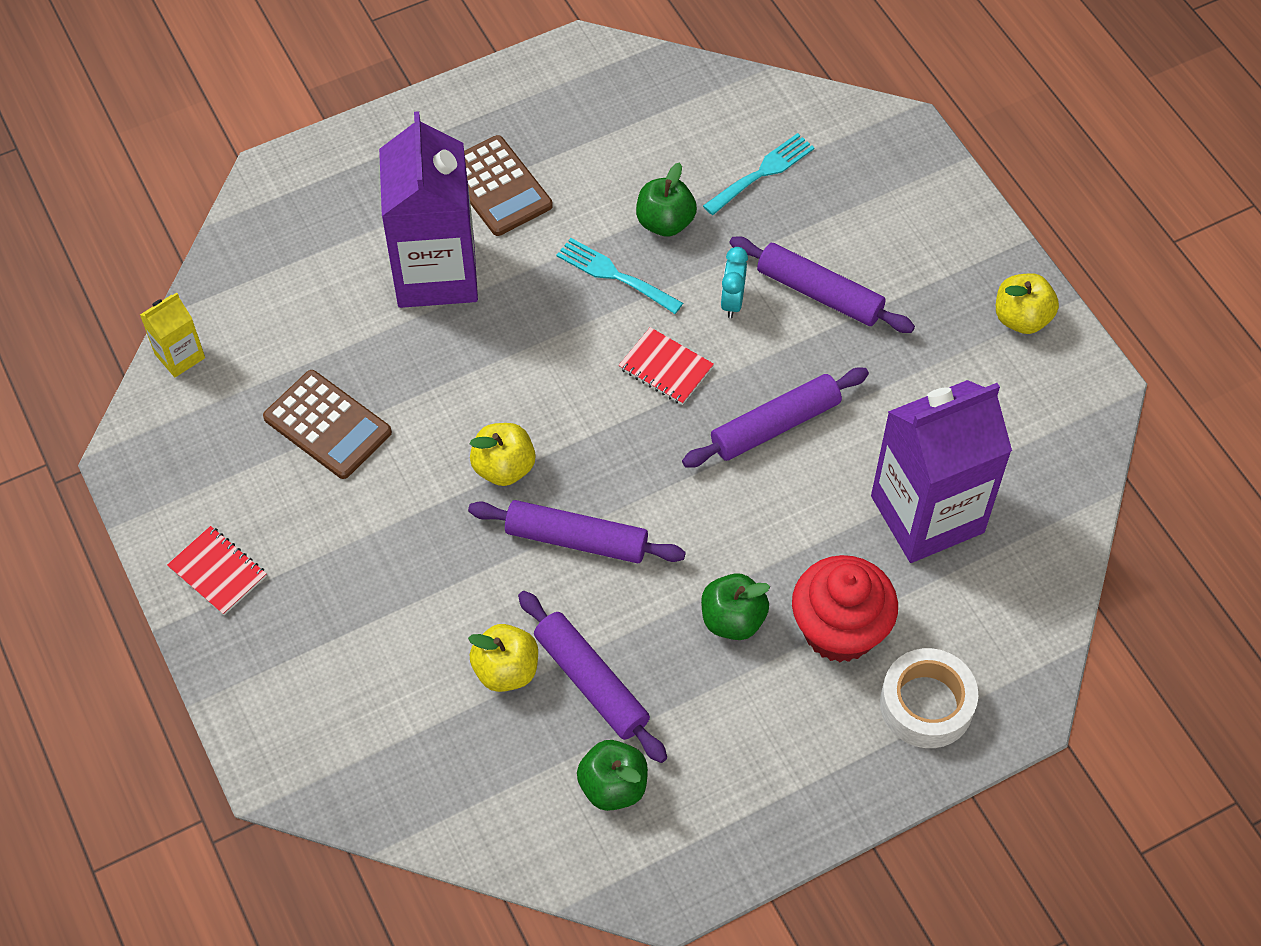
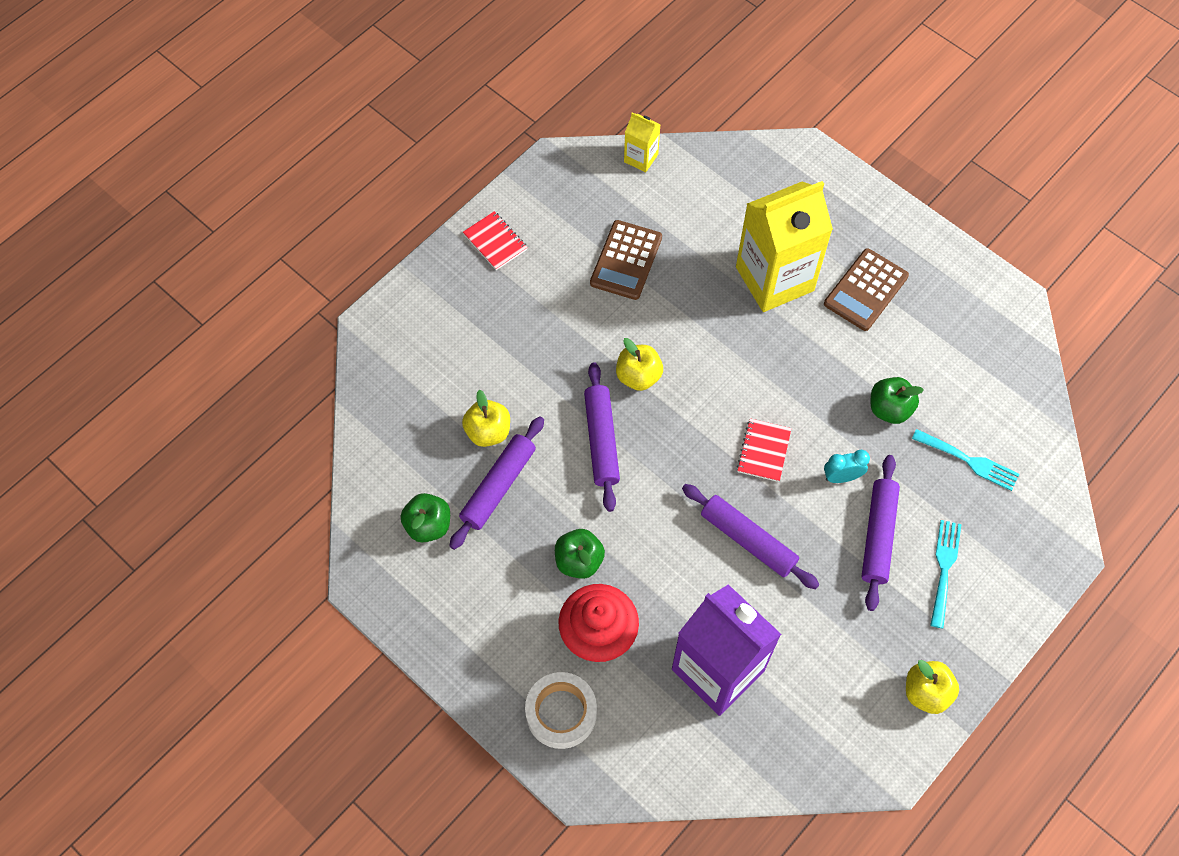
camera: 70 degrees right, 5 degrees up
red notebook [167,526,267,615] -> red notebook turned 60 degrees counterclockwise [463,211,528,270]
purple carton [379,111,478,308] -> yellow carton [736,181,833,312]
turquoise fork [556,238,683,314] -> turquoise fork moved to [930,520,962,629]

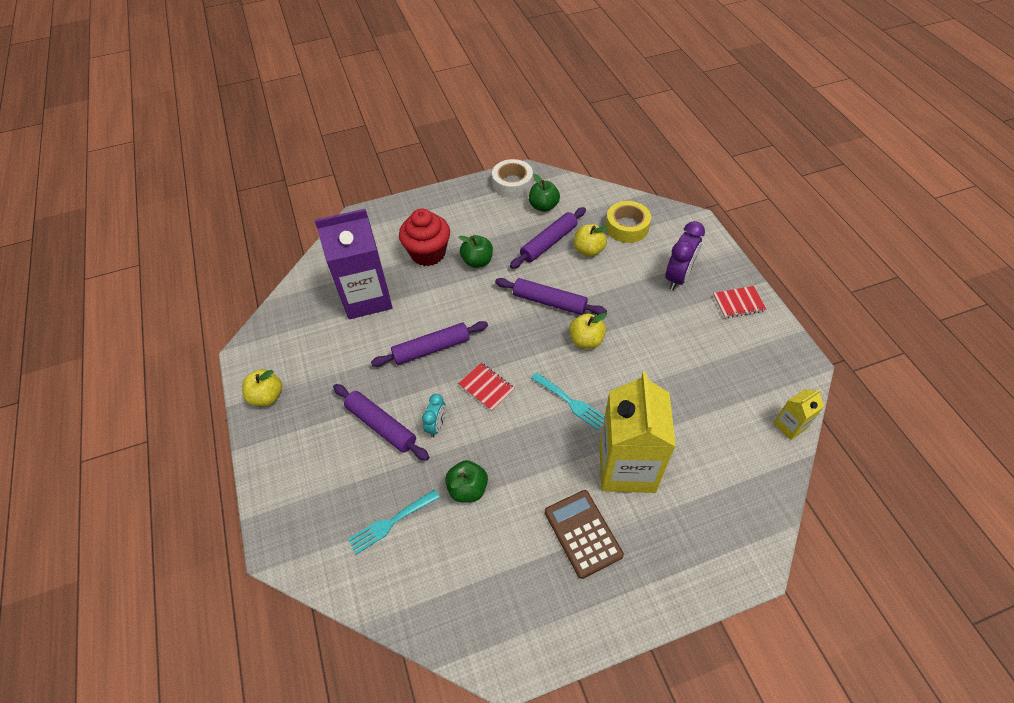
camera: 120 degrees right, 10 degrees down
purple rolling pin [449,416,544,550] -> purple rolling pin turned 75 degrees clockwise [510,207,586,269]
white tape [525,672,597,749] -> white tape moved to [492,159,533,198]
brown calculator [590,220,662,300] -> none
turquoise fork [930,520,962,629] -> turquoise fork moved to [531,372,605,430]
none -> yellow tape [606,201,651,243]
none -> purple clock [666,221,705,290]

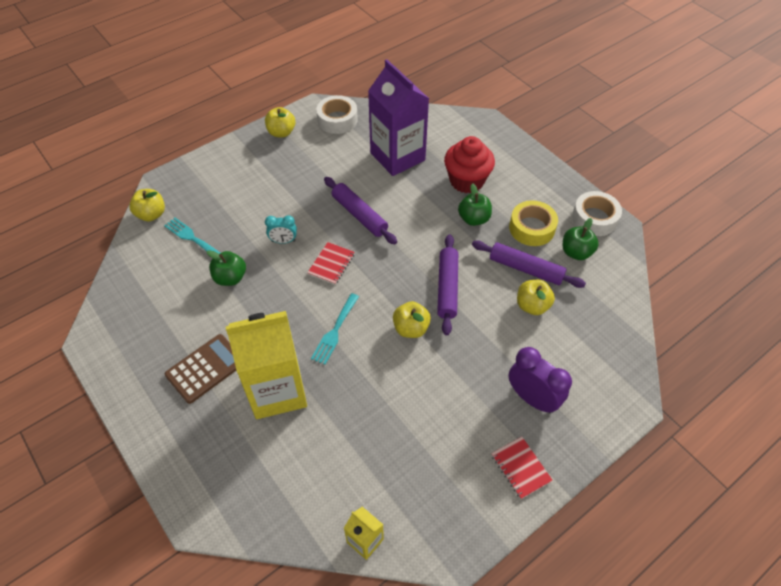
camera: 70 degrees right, 0 degrees up
purple rolling pin [333,384,429,461] -> none
yellow tape [606,201,651,243] -> yellow tape moved to [509,200,558,246]
purple clock [666,221,705,290] -> purple clock turned 150 degrees counterclockwise [508,347,572,414]
none -> yellow apple [129,189,165,221]
none -> white tape [316,95,358,134]

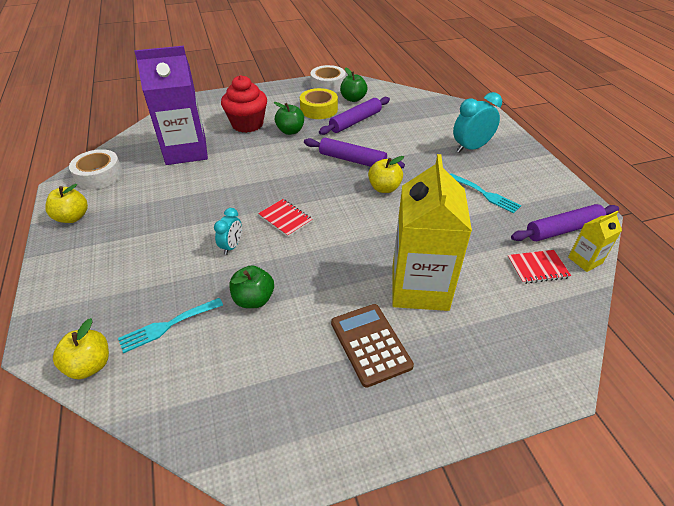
camera: 70 degrees left, 10 degrees down
turquoise fork [311,293,359,365] -> turquoise fork moved to [450,173,521,214]
purple rolling pin [324,177,397,244] -> purple rolling pin moved to [511,204,619,241]
red notebook [491,437,553,499] -> red notebook moved to [507,250,571,284]
purple clock [508,347,572,414] -> turquoise clock [453,92,502,153]
yellow apple [517,280,555,315] -> none

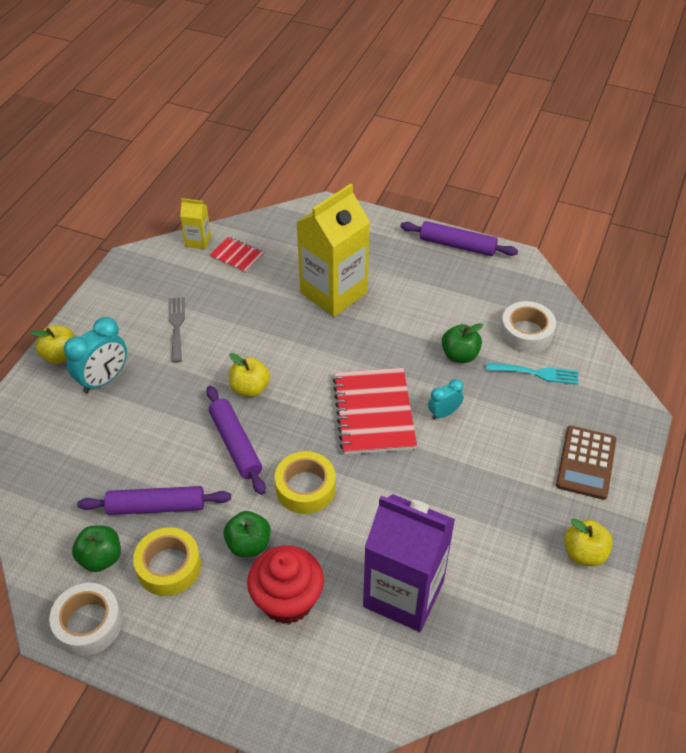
camera: 140 degrees left, 5 degrees up
yellow apple [53,318,109,379] -> yellow apple moved to [31,325,75,364]
white tape [69,149,123,189] -> white tape moved to [500,301,556,353]
red notebook [258,199,313,237] -> red notebook [333,368,417,455], size x1.92
brown calculator [331,304,414,388] -> brown calculator moved to [556,426,616,500]
turquoise fork [450,173,521,214] -> grey fork [168,297,185,363]
turquoise clock [453,92,502,153] -> turquoise clock turned 60 degrees counterclockwise [64,317,127,393]
purple rolling pin [511,204,619,241] -> purple rolling pin moved to [400,221,518,256]
none -> yellow tape [275,451,336,514]

